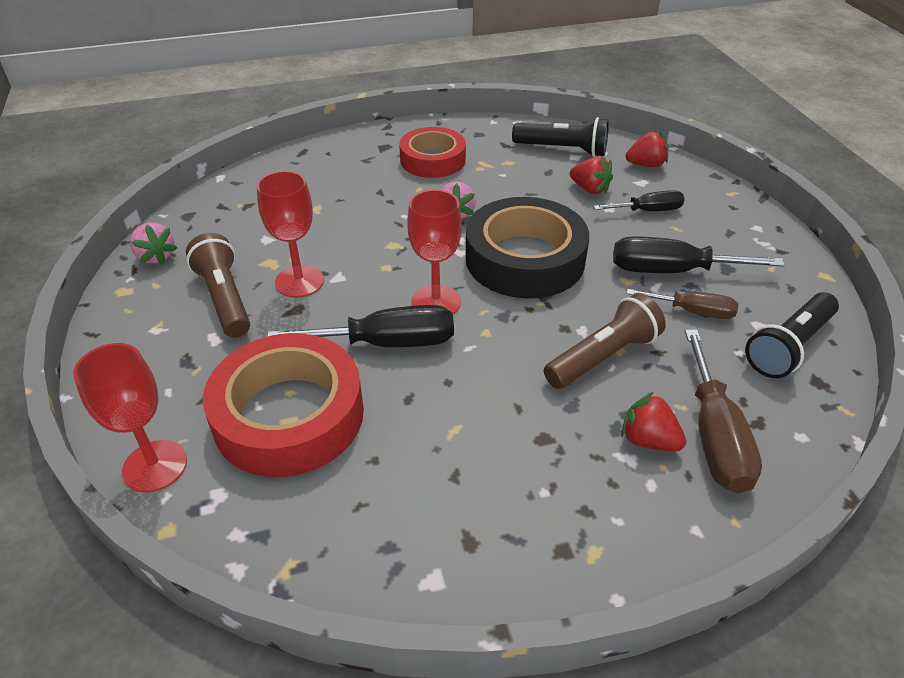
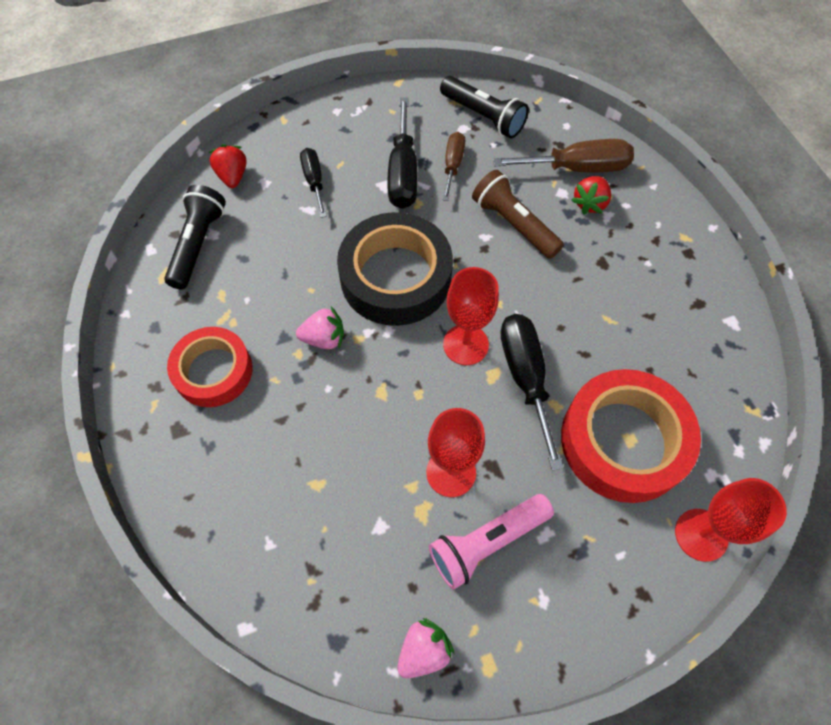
camera: 95 degrees left, 20 degrees up
brown flashlight [186,233,250,338] -> pink flashlight [429,494,554,590]
red strawberry [570,156,613,194] -> none

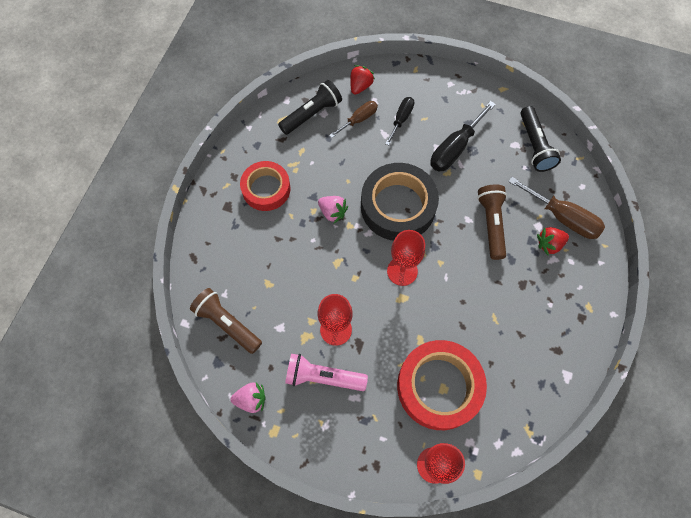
camera: 40 degrees right, 5 degrees up
brown screwdriver [443,132,465,201] -> brown screwdriver moved to [329,101,378,138]
black screwdriver [500,314,564,471] -> none
none -> brown flashlight [190,288,262,354]

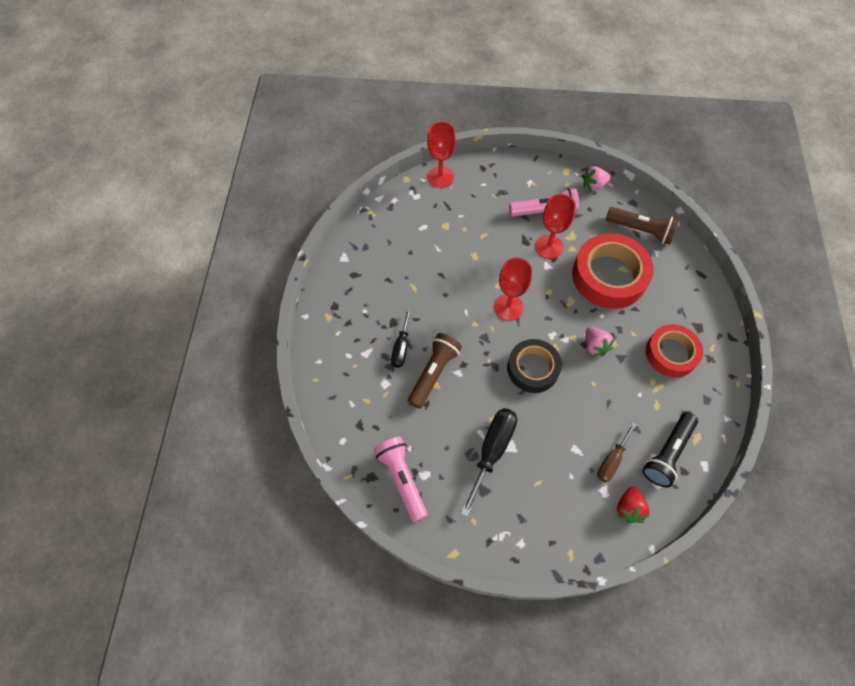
camera: 165 degrees right, 5 degrees down
pink strawberry [318,196,348,223] -> pink strawberry turned 135 degrees counterclockwise [586,327,615,357]
black tape [361,163,439,241] -> black tape [507,339,562,393], size x0.65
black screwdriver [385,97,414,145] -> black screwdriver moved to [391,309,411,368]
red tape [397,340,487,430] -> red tape moved to [572,233,653,309]
brown flashlight [477,185,507,260] -> brown flashlight turned 135 degrees counterclockwise [408,333,462,409]
brown screwdriver [508,177,605,239] -> none
black flashlight [520,106,561,172] -> pink flashlight [374,437,428,522]
red strawberry [537,227,569,255] -> none

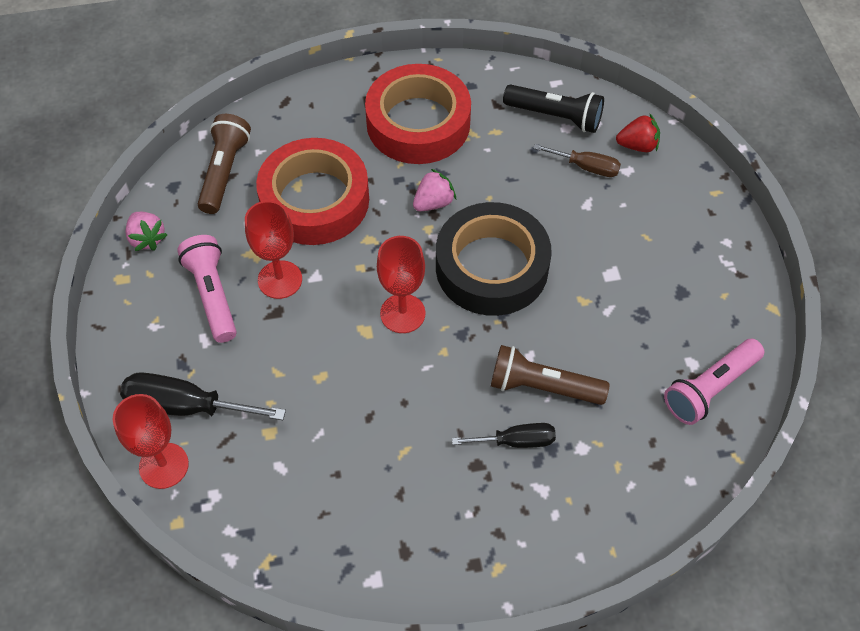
camera: 105 degrees left, 5 degrees down
black screwdriver [460,408,517,517] -> black screwdriver moved to [120,372,286,420]
black tape [507,339,562,393] -> black tape [436,202,552,316], size x1.54
red tape [646,324,703,377] -> red tape [365,64,471,164], size x1.54

